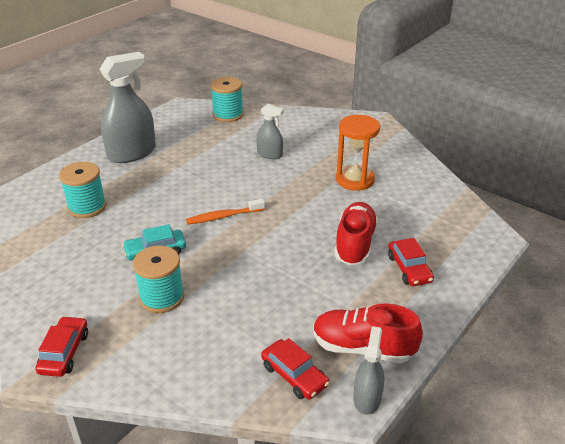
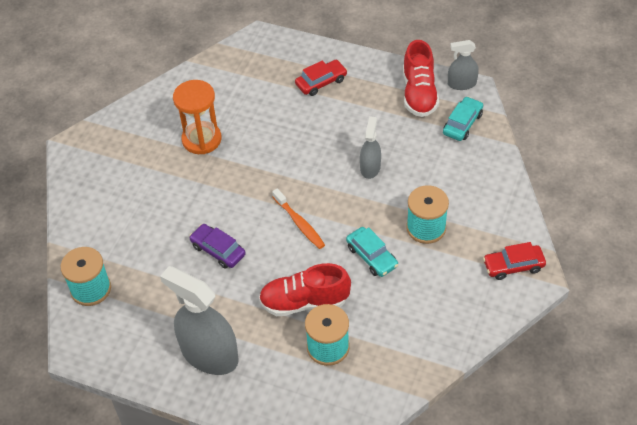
camera: 105 degrees left, 15 degrees up
grey spray bottle [256,104,284,159] -> grey spray bottle moved to [360,116,381,179]
red car [261,338,329,399] -> turquoise car [443,96,483,141]
red shoe [335,202,378,265] -> red shoe moved to [259,263,351,316]
none -> purple car [189,224,246,269]

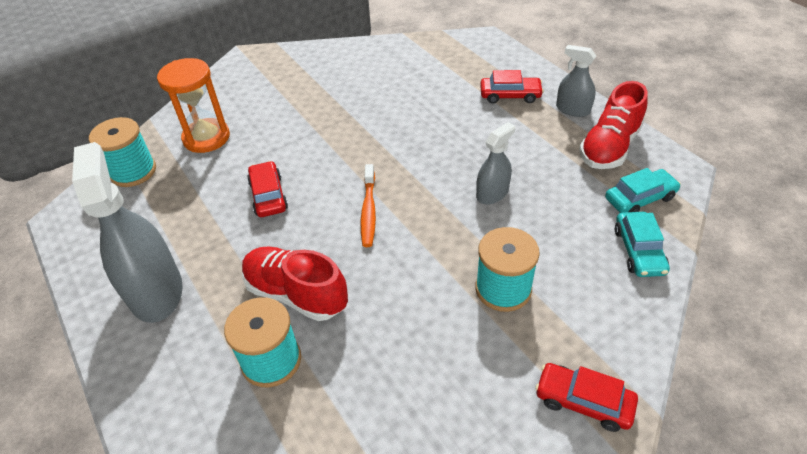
camera: 35 degrees right, 5 degrees down
orange hourglass [173,80,221,154] -> orange hourglass moved to [157,58,230,153]
purple car [189,224,246,269] -> red car [247,161,288,217]
turquoise car [346,227,398,277] -> turquoise car moved to [615,212,670,277]
grey spray bottle [448,40,479,90] -> grey spray bottle moved to [556,45,596,117]

